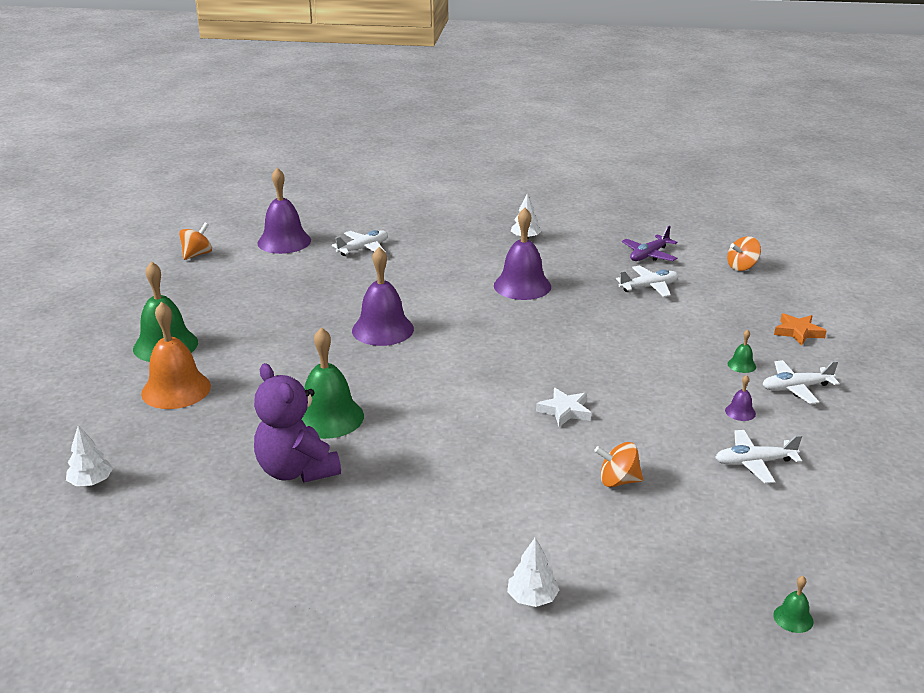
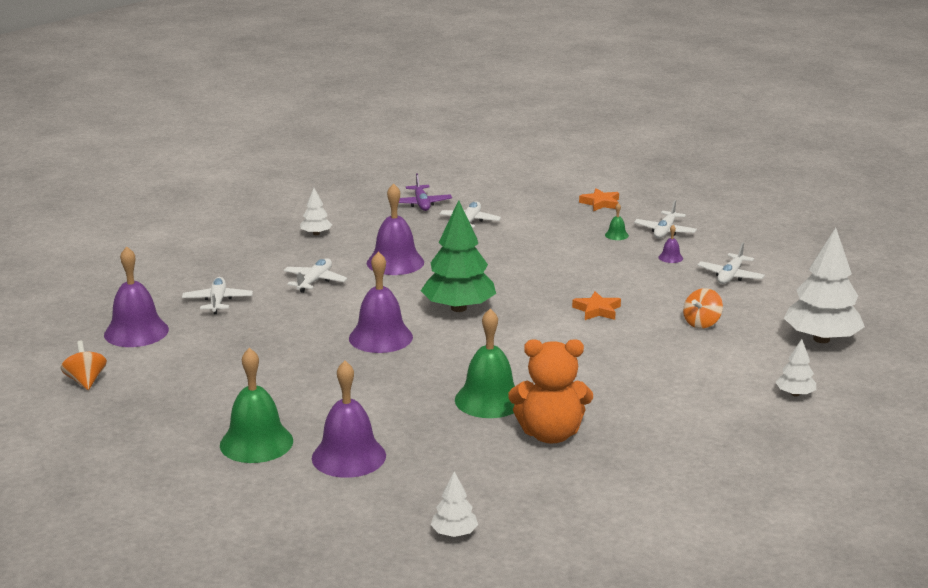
camera: 55 degrees left, 5 degrees down
orange bell [141,302,211,409] -> purple bell [312,361,386,478]
purple teddy bear [254,363,341,483] -> orange teddy bear [508,339,593,444]
white star [536,388,591,427] -> orange star [572,291,621,320]
orange spinning top [727,236,761,271] -> none
green bell [773,576,814,633] -> none
none -> white plane [283,258,347,293]
none -> green tree [421,200,496,312]
none -> white tree [784,228,865,343]

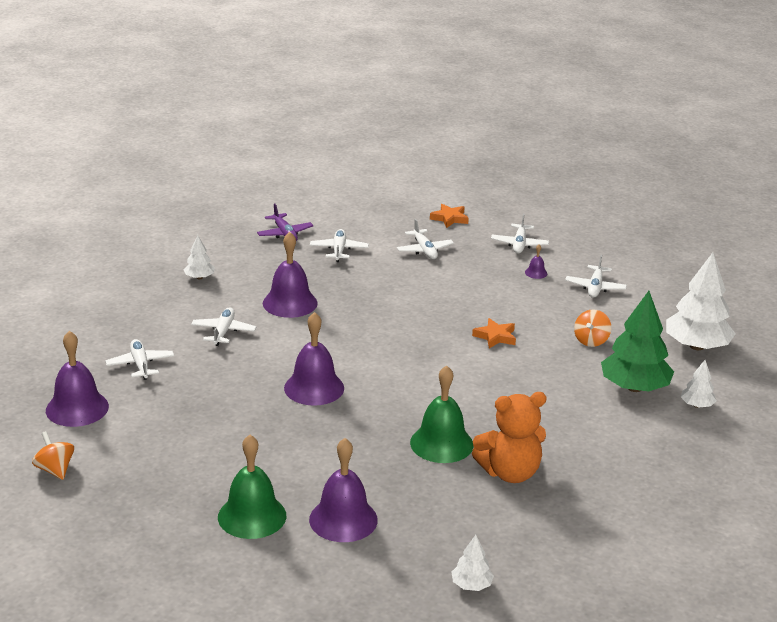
camera: 15 degrees left, 5 degrees up
green tree [421,200,496,312] -> green tree moved to [601,291,674,392]
green bell [605,203,629,240] -> none
none -> white plane [397,219,454,259]

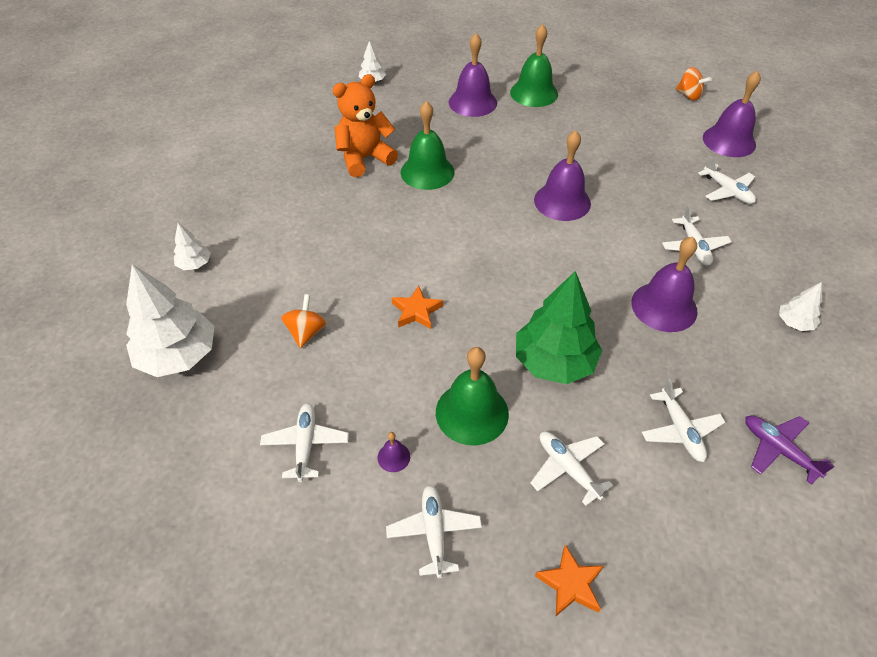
camera: 165 degrees right, 20 degrees up
green tree [601,291,674,392] -> green tree moved to [516,271,602,384]
none -> green bell [436,347,509,445]

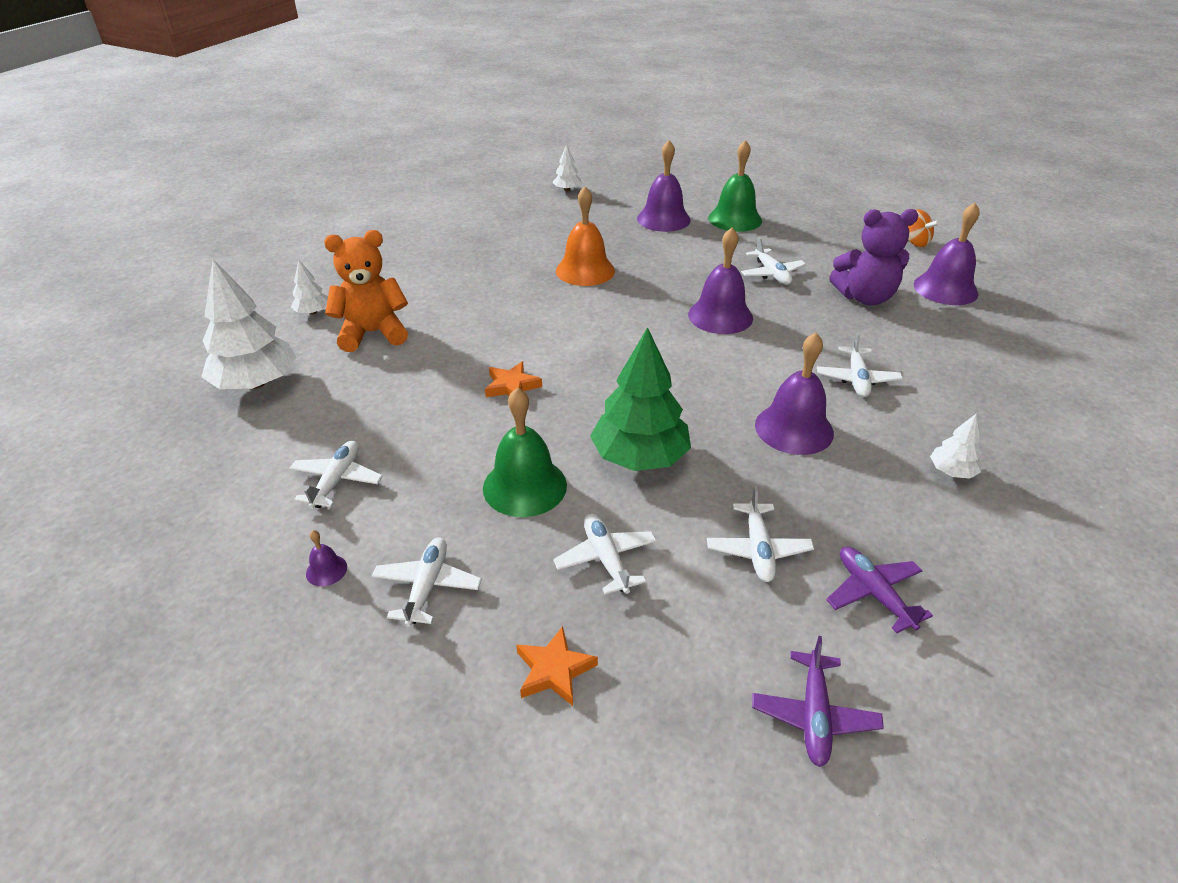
camera: 15 degrees right, 10 degrees down
orange spinning top [281,294,327,348] -> none
orange teddy bear [332,74,398,177] -> orange teddy bear moved to [324,230,408,352]
purple bell [377,432,410,472] -> purple bell moved to [306,530,347,586]
green bell [401,101,455,190] -> orange bell [556,186,615,286]
white plane [698,156,756,204] -> white plane moved to [741,237,806,285]
none -> purple plane [752,636,884,767]
none -> purple teddy bear [829,209,919,305]

